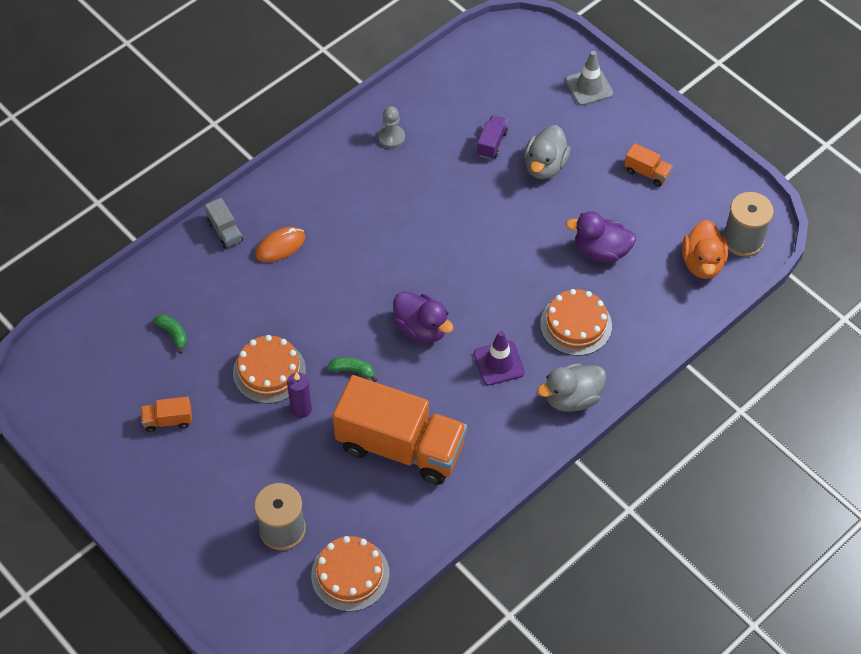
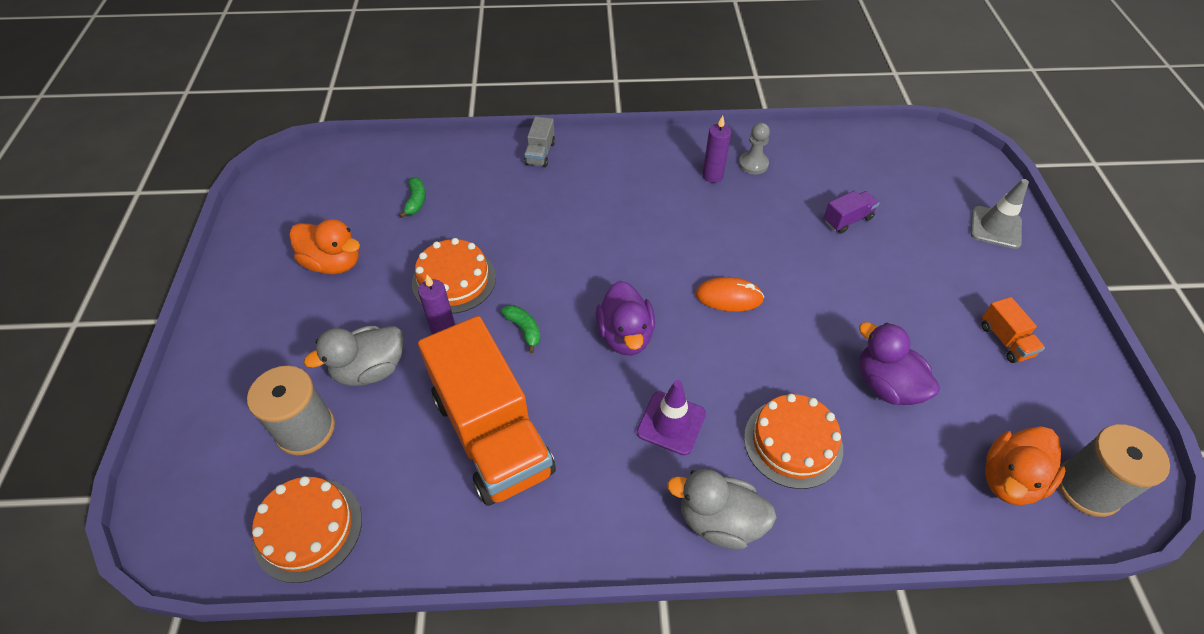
camera: 40 degrees right, 5 degrees down
orange truck [141,397,192,432] -> orange duck [290,219,360,275]
orange mouse [255,227,305,262] -> orange mouse moved to [695,277,764,312]
grey duck [524,125,571,179] -> grey duck moved to [304,326,404,386]
none -> purple candle [703,115,731,183]

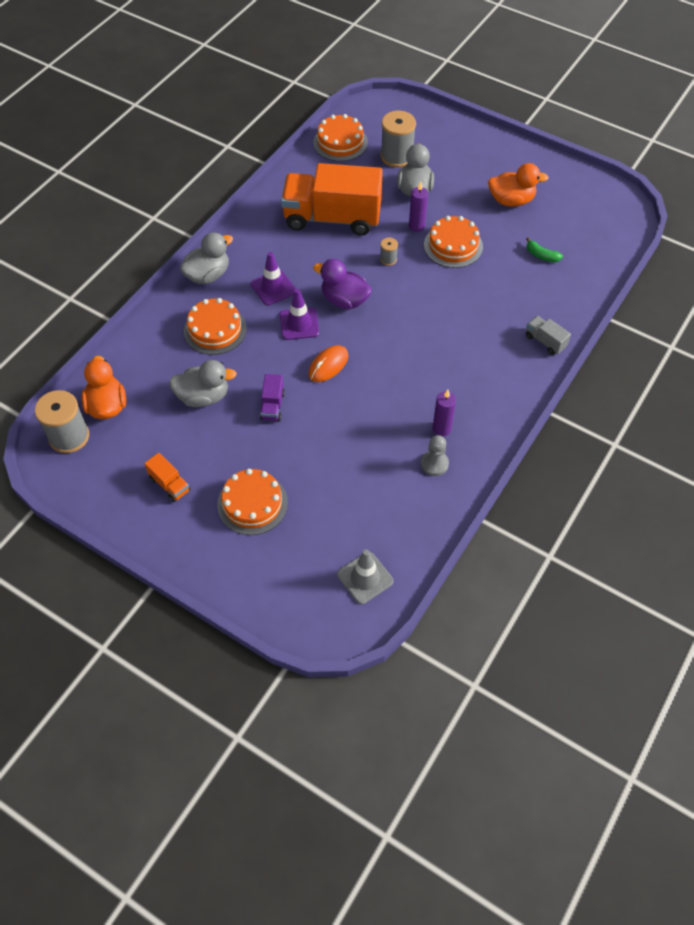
camera: 125 degrees right, 5 degrees up
orange duck [290,219,360,275] -> orange duck turned 150 degrees counterclockwise [488,163,549,207]
green banana [501,305,541,353] -> grey spool [380,238,398,266]
purple truck [824,190,879,234] -> purple truck moved to [260,374,285,421]
purple duck [859,322,940,405] -> grey duck [169,360,237,407]
grey traffic cone [970,179,1029,249] -> grey traffic cone moved to [337,549,394,604]
orange truck [981,297,1045,363] -> orange truck turned 150 degrees counterclockwise [144,453,190,502]
none -> orange cake [217,469,288,535]
none -> purple traffic cone [280,289,319,340]

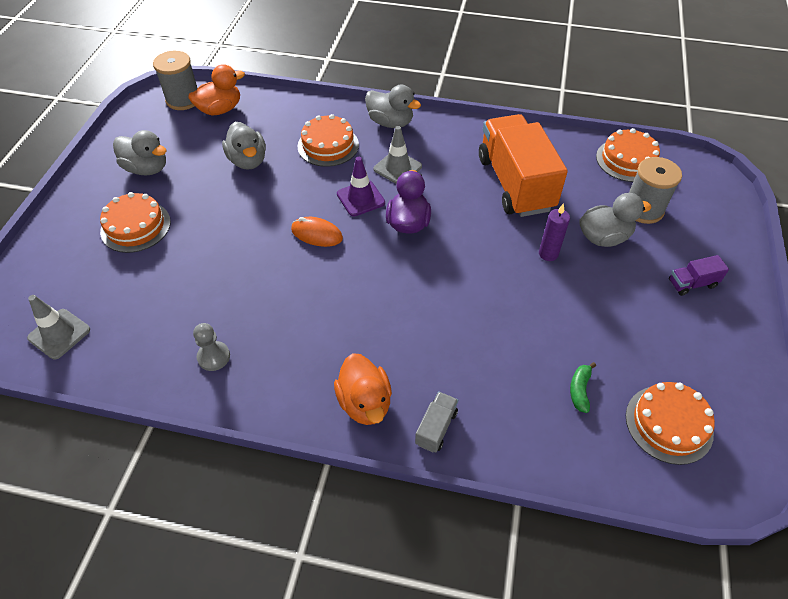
camera: 70 degrees right, 5 degrees down
orange truck [144,453,190,502] -> grey duck [113,130,167,175]
purple traffic cone [251,252,296,306] -> grey traffic cone [374,126,422,184]
purple truck [260,374,285,421] -> purple truck moved to [669,255,729,296]
grey spool [380,238,398,266] -> none
orange cake [424,216,483,268] -> orange cake moved to [626,382,715,465]
purple candle [433,390,456,437] -> none
orange duck [488,163,549,207] -> orange duck moved to [334,353,392,425]

